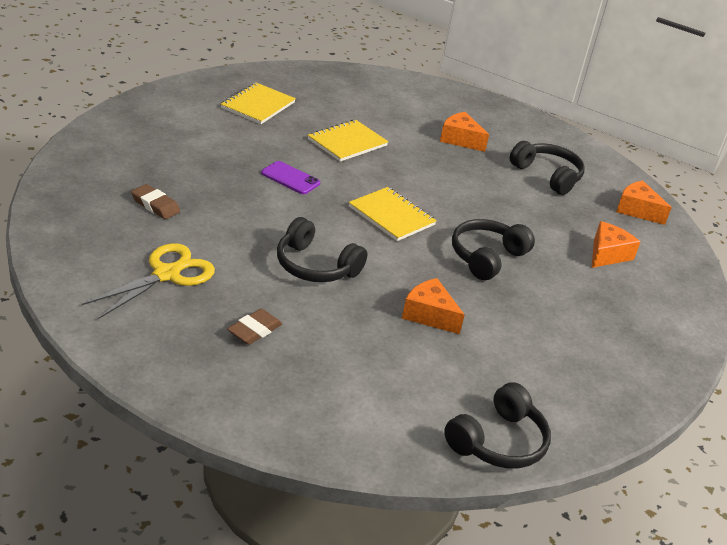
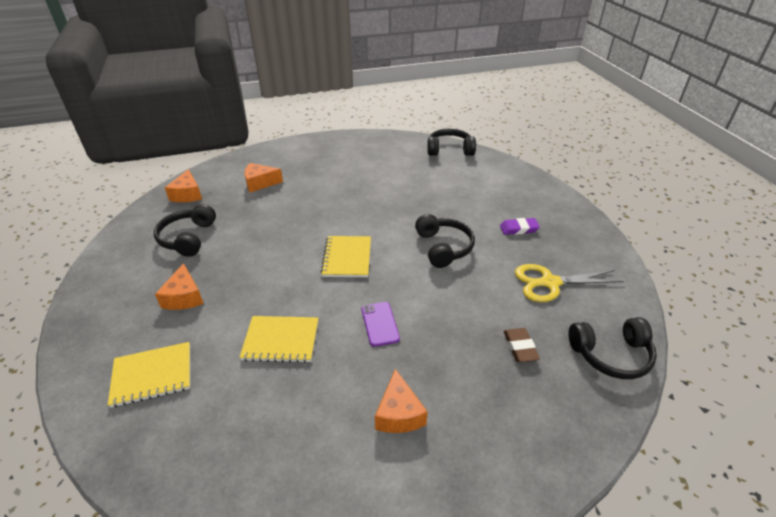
camera: 130 degrees left, 5 degrees up
yellow notebook [221,83,296,124] -> yellow notebook moved to [108,342,190,408]
brown eraser [227,309,282,345] -> purple eraser [500,218,540,235]
orange cheese [402,278,465,334] -> orange cheese moved to [375,369,428,433]
black headphones [452,219,535,280] -> black headphones moved to [568,317,657,379]

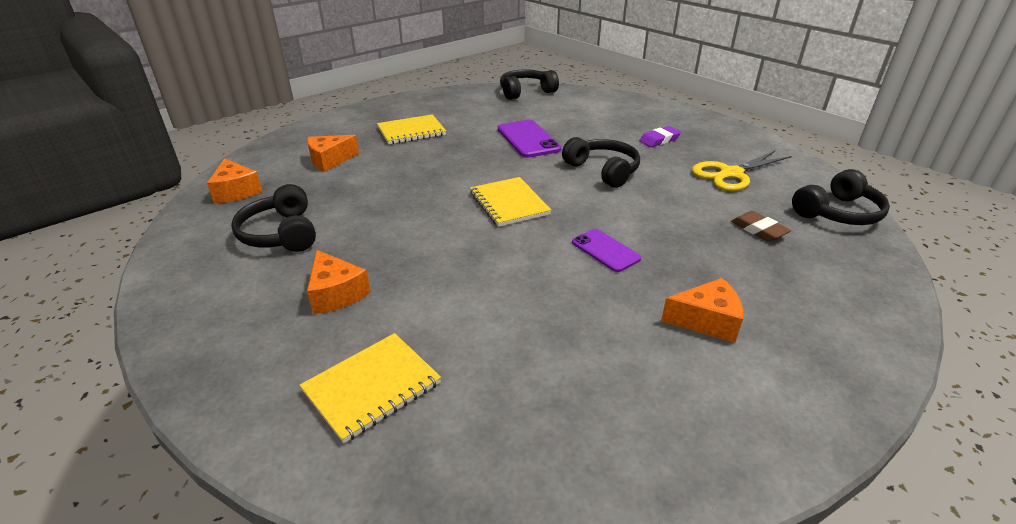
camera: 25 degrees left, 5 degrees down
yellow notebook [239,316,318,363] -> yellow notebook moved to [377,114,446,144]
orange cheese [375,369,428,433] -> orange cheese turned 60 degrees counterclockwise [661,278,743,343]
none -> purple phone [498,120,561,158]

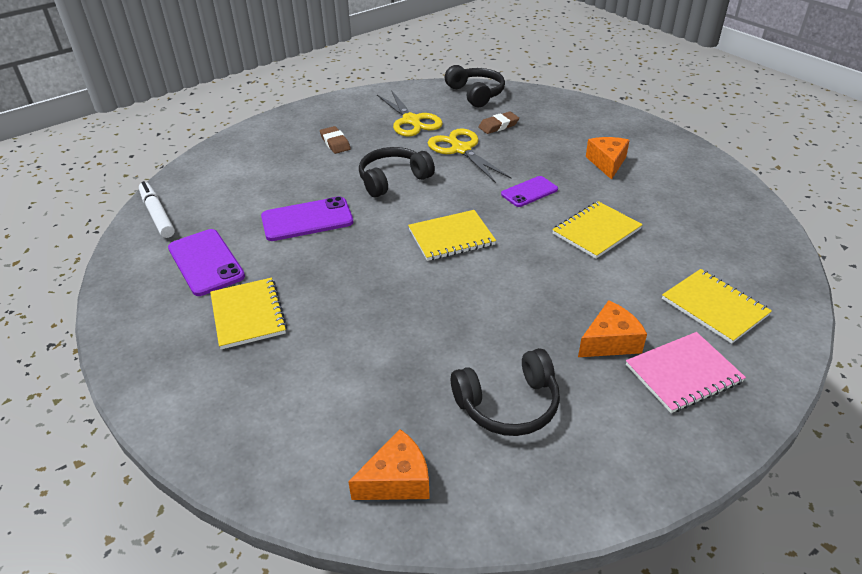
camera: 85 degrees left, 5 degrees up
orange cheese [307,135,359,172] -> none
black headphones [500,69,559,100] -> white marker [139,181,175,238]
purple eraser [639,126,681,147] -> brown eraser [320,126,351,154]
none -> purple phone [168,229,245,296]
none -> yellow scissors [428,128,511,183]
none -> yellow notebook [552,201,643,259]
none -> pink notebook [626,332,746,413]

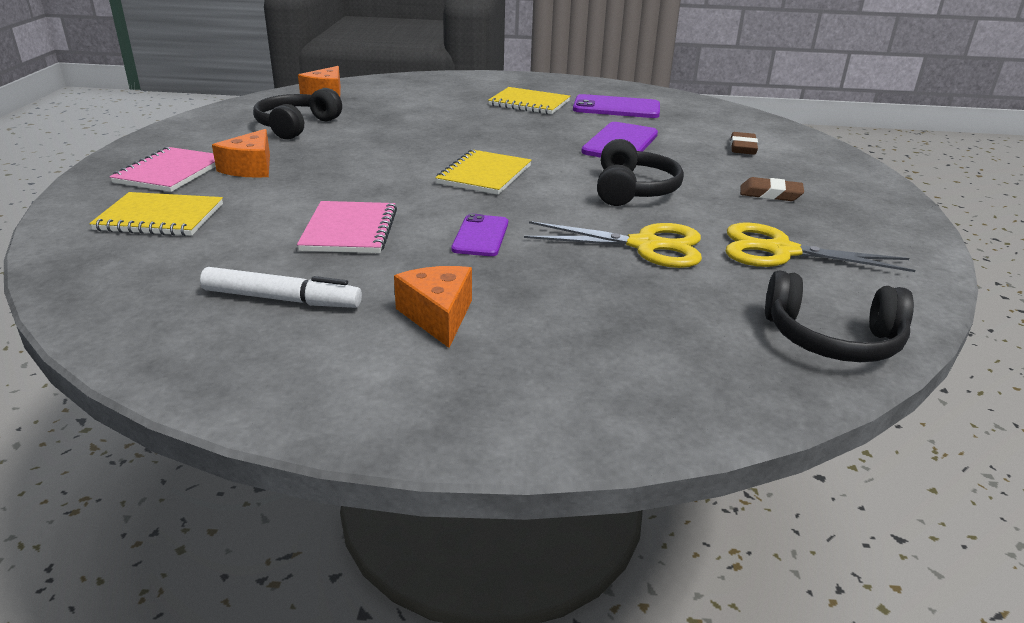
camera: 130 degrees right, 10 degrees down
white marker [139,181,175,238] -> white marker moved to [200,267,362,308]
brown eraser [478,111,519,134] -> brown eraser moved to [730,132,758,155]
yellow notebook [552,201,643,259] -> pink notebook [297,201,397,253]
orange cheese [586,137,630,180] -> orange cheese turned 150 degrees counterclockwise [394,266,472,348]

